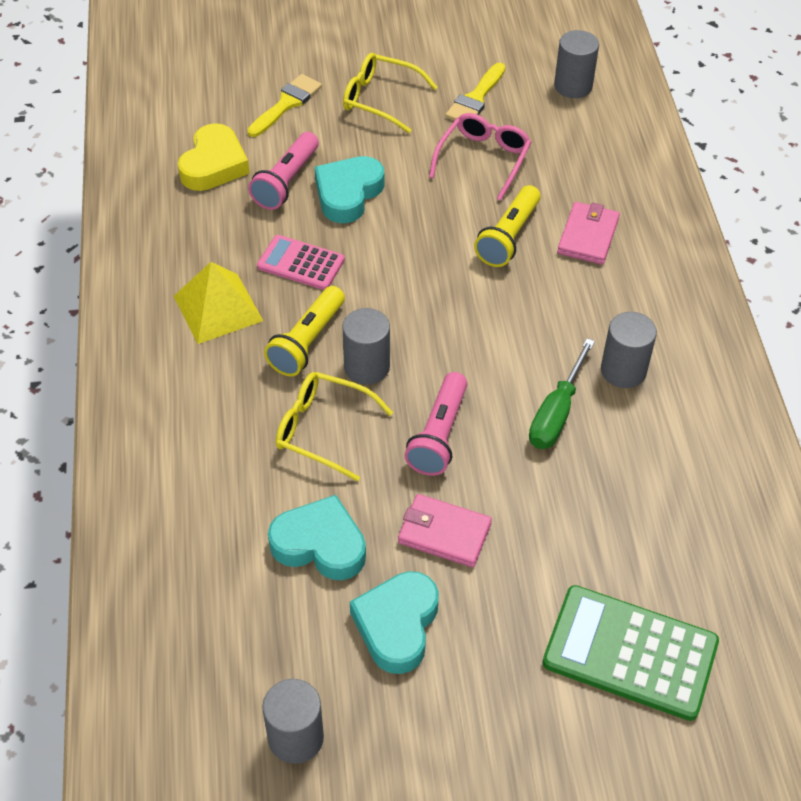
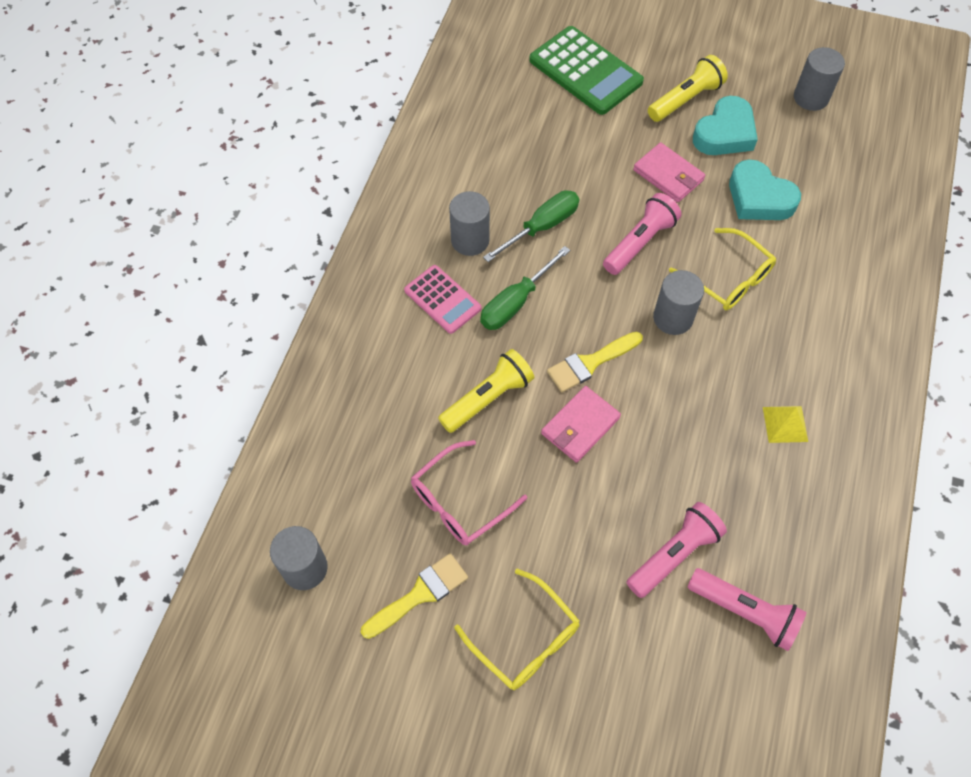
camera: 155 degrees left, 10 degrees up
yellow pyramid [174,262,263,344] -> yellow pyramid [763,406,808,443], size x0.59
yellow heart [178,123,250,191] -> pink flashlight [688,568,807,651]
yellow brush [247,74,322,137] -> yellow brush moved to [547,332,643,392]
pink calculator [257,235,345,290] -> pink calculator moved to [404,265,481,334]
yellow flashlight [264,286,345,376] -> yellow flashlight moved to [648,55,728,122]
turquoise heart [315,156,384,223] -> none
pink wallet [557,202,620,265] -> pink wallet moved to [541,386,621,463]
none -> green screwdriver [480,246,570,330]

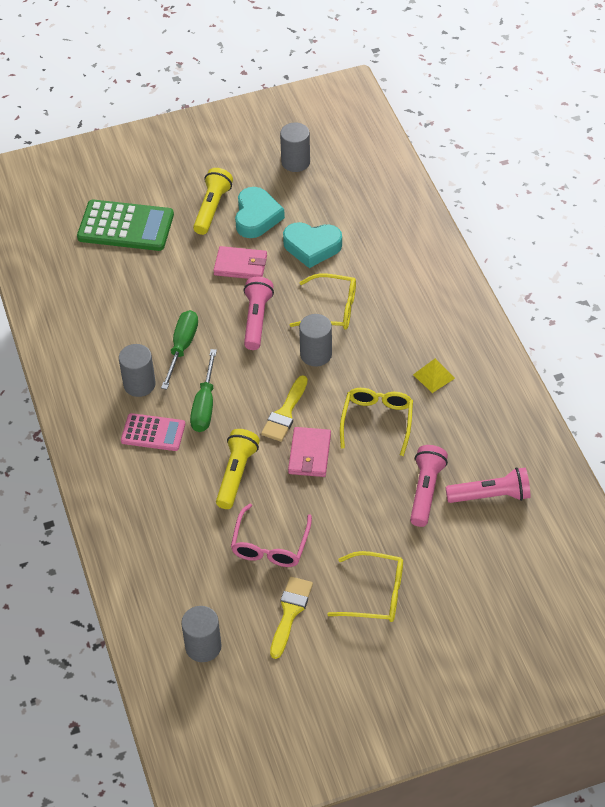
camera: 35 degrees left, 10 degrees down
none -> yellow glasses [340,388,413,456]

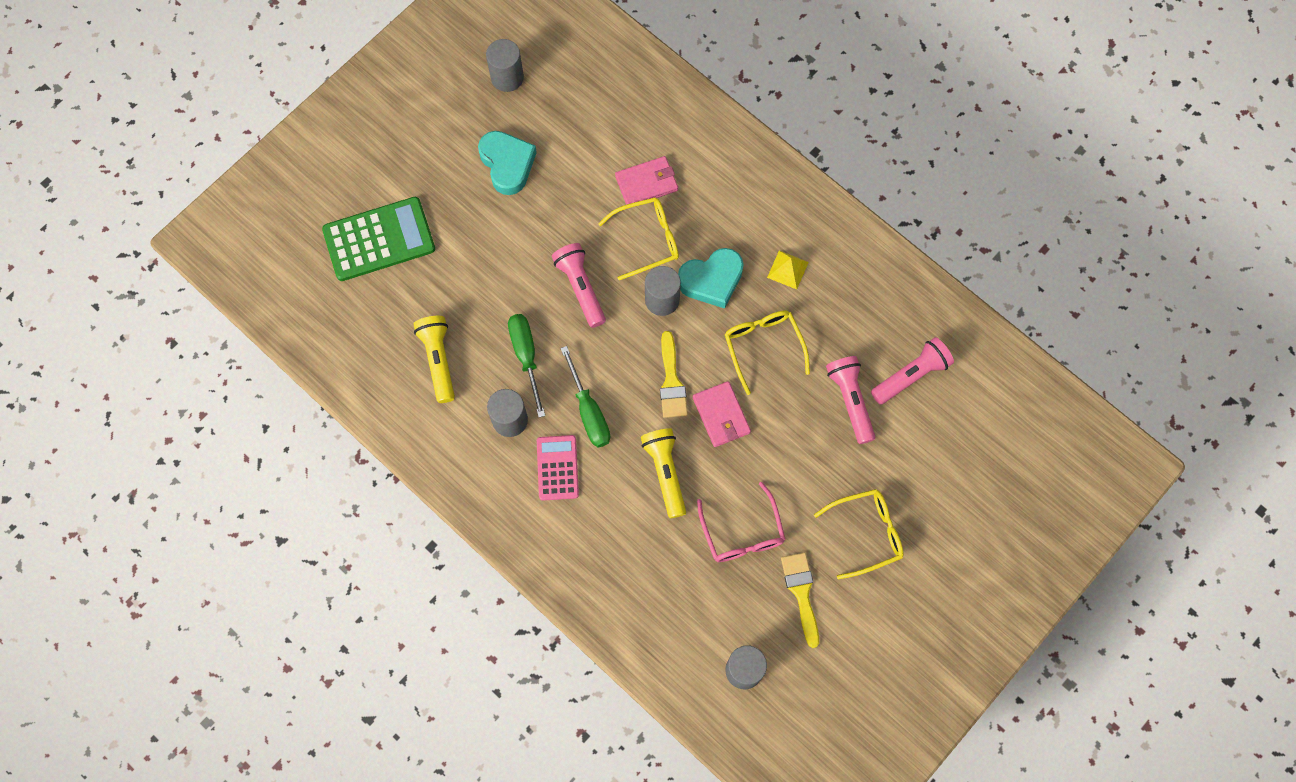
camera: 30 degrees left, 20 degrees up
pink calculator [121,413,185,451] -> pink calculator turned 75 degrees counterclockwise [537,435,579,501]
yellow flashlight [193,168,233,235] -> yellow flashlight moved to [414,316,455,403]
pink wallet [213,246,267,279] -> pink wallet moved to [615,156,678,205]
turquoise heart [283,222,342,268] -> turquoise heart moved to [678,248,744,309]

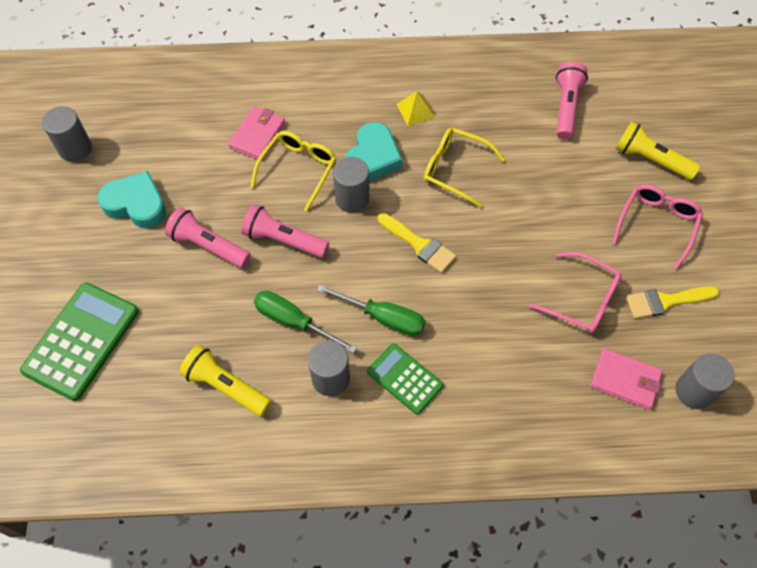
camera: 45 degrees left, 10 degrees down
pink calculator [537,435,579,501] -> green calculator [367,343,444,415]
yellow flashlight [641,428,686,518] -> yellow flashlight moved to [615,122,700,180]
pink wallet [693,381,751,447] -> pink wallet moved to [590,348,662,410]
yellow brush [781,553,819,648] -> yellow brush turned 45 degrees counterclockwise [626,286,719,319]
yellow glasses [814,489,904,579] -> pink glasses [612,184,703,269]
pink flashlight [826,356,875,444] -> pink flashlight moved to [165,207,251,268]

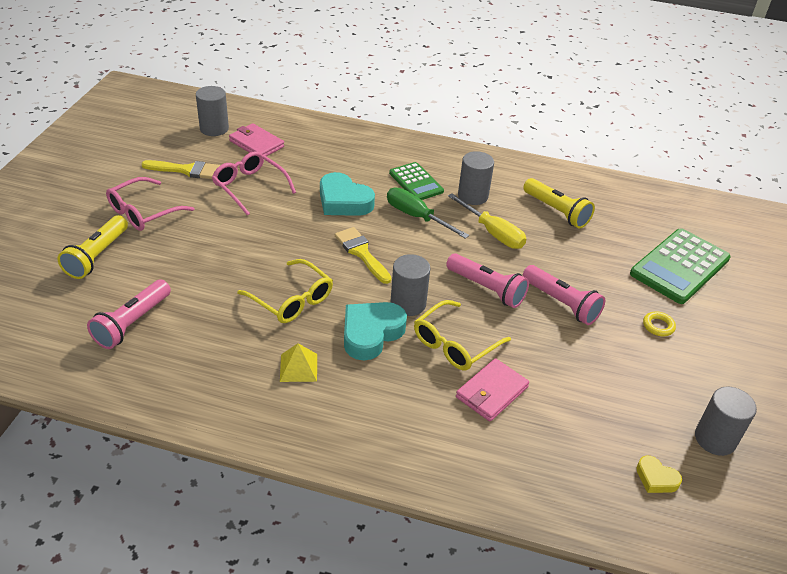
camera: 165 degrees left, 20 degrees down
turquoise heart [98,171,166,229] -> turquoise heart moved to [320,172,375,216]
green screwdriver [254,291,357,354] -> yellow screwdriver [448,193,526,249]
yellow flashlight [615,122,700,180] -> yellow flashlight turned 60 degrees clockwise [57,215,128,279]
none -> yellow heart [636,455,682,493]
none -> yellow ring [643,311,676,336]

